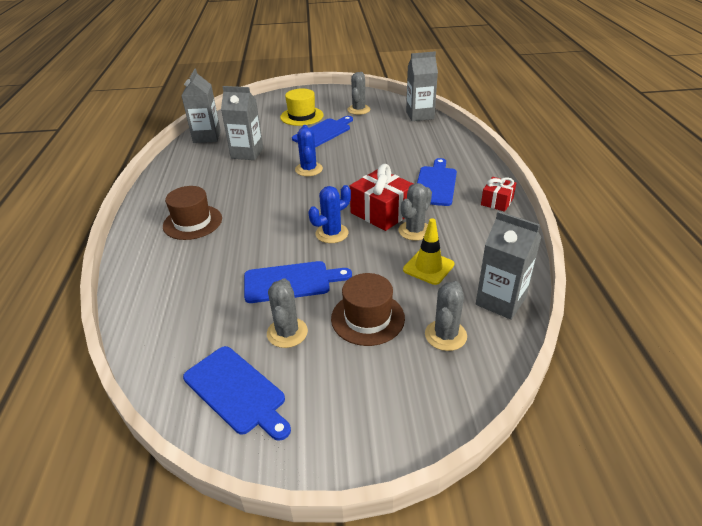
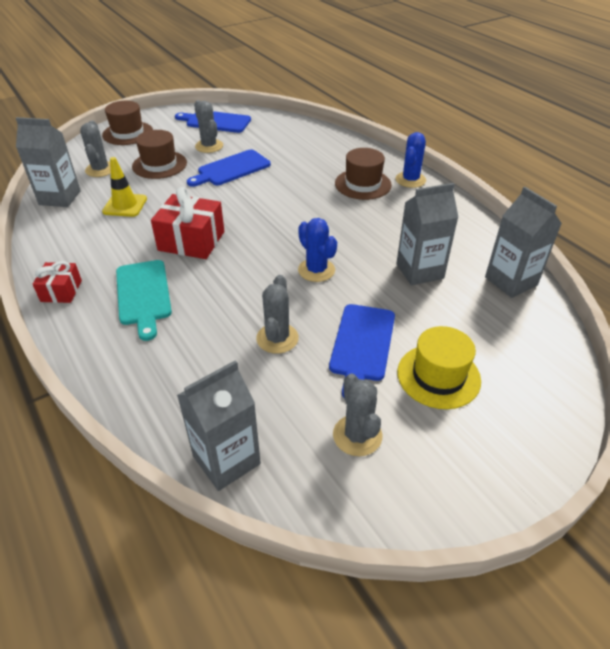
camera: 150 degrees right, 5 degrees up
blue cactus [309,185,351,243] -> blue cactus moved to [396,132,426,188]
grey cactus [398,183,432,241] -> grey cactus moved to [256,275,299,354]
blue cutting board [417,158,457,206] -> turquoise cutting board [116,260,172,341]
none -> brown hat [102,101,153,145]

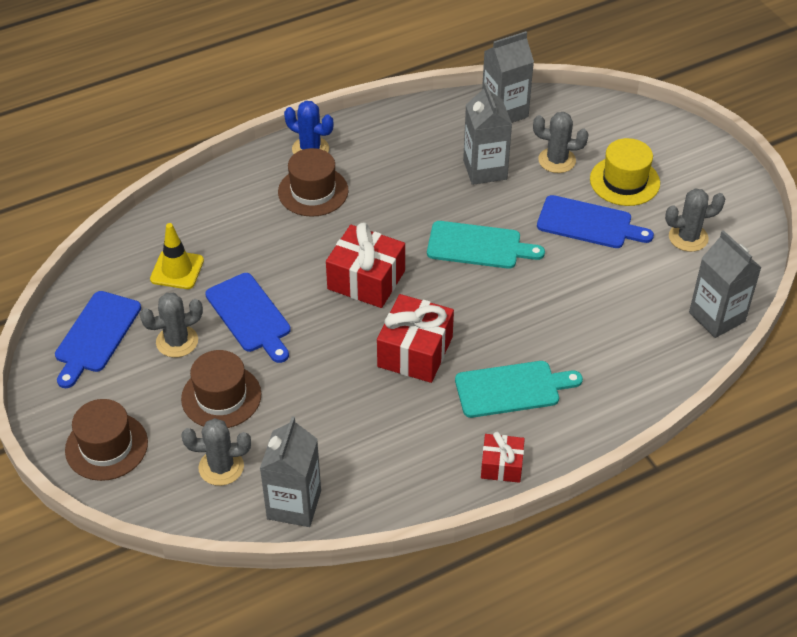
camera: 85 degrees left, 5 degrees up
yellow traffic cone [102,157,147,217] -> yellow traffic cone moved to [150,223,204,289]
grey cactus [256,275,299,354] -> grey cactus moved to [533,112,588,173]
blue cactus [298,218,337,282] -> turquoise cutting board [427,221,545,269]
none -> red gift [326,222,405,308]

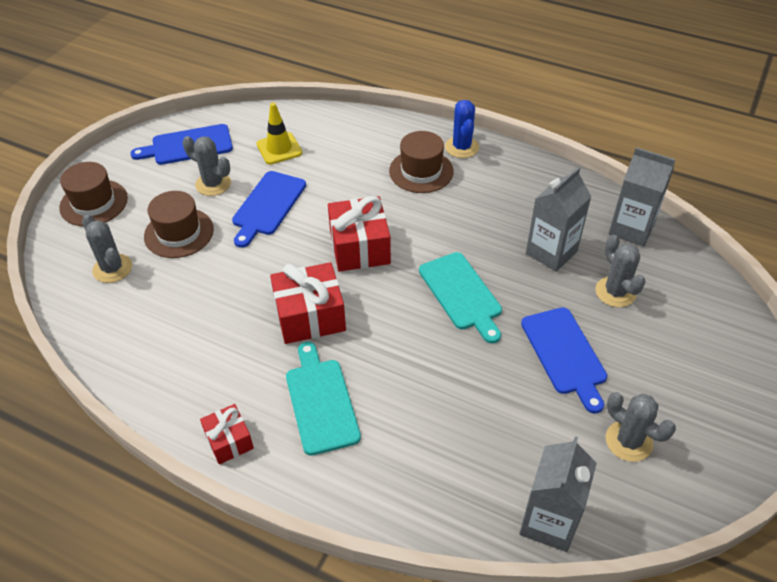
camera: 55 degrees right, 0 degrees up
grey carton [260,416,321,527] -> none
turquoise cutting board [455,361,583,418] -> turquoise cutting board turned 150 degrees counterclockwise [286,342,361,456]
yellow hat [590,138,660,206] -> none

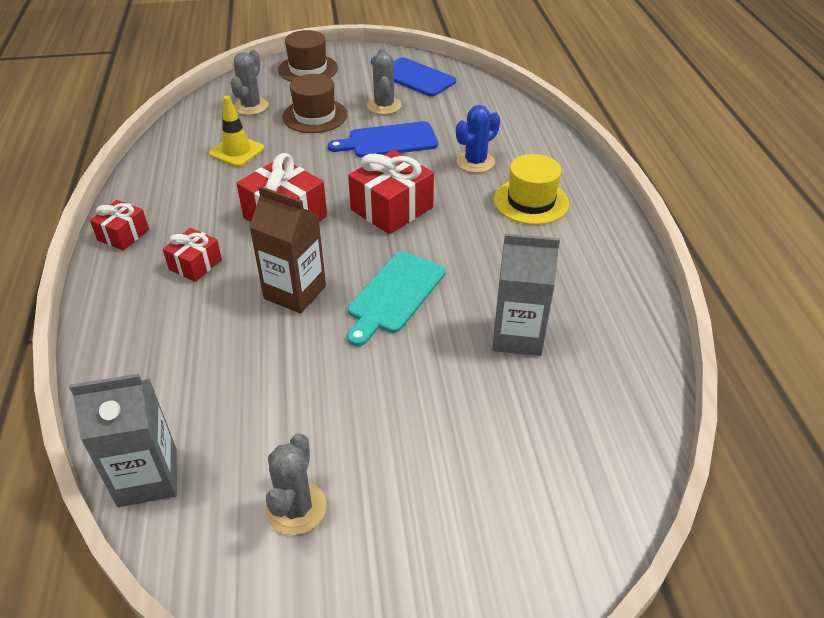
camera: 55 degrees right, 5 degrees down
yellow traffic cone [257,102,302,164] -> yellow traffic cone moved to [209,96,265,167]
turquoise cutting board [286,342,361,456] -> red gift [163,228,222,282]
brown hat [389,131,454,193] -> yellow hat [494,154,569,225]
blue cactus [445,100,479,158] -> blue cactus moved to [456,105,500,173]
blue cutting board [521,307,607,414] -> none
grey cactus [595,235,646,307] -> none
grey carton [609,147,676,247] -> none
none -> brown carton [249,186,326,314]

